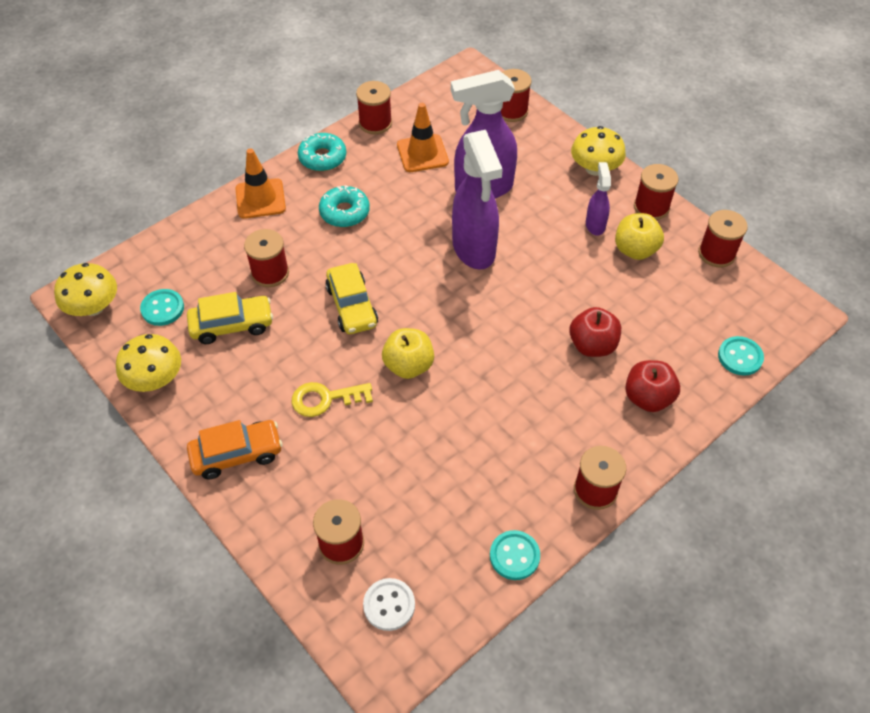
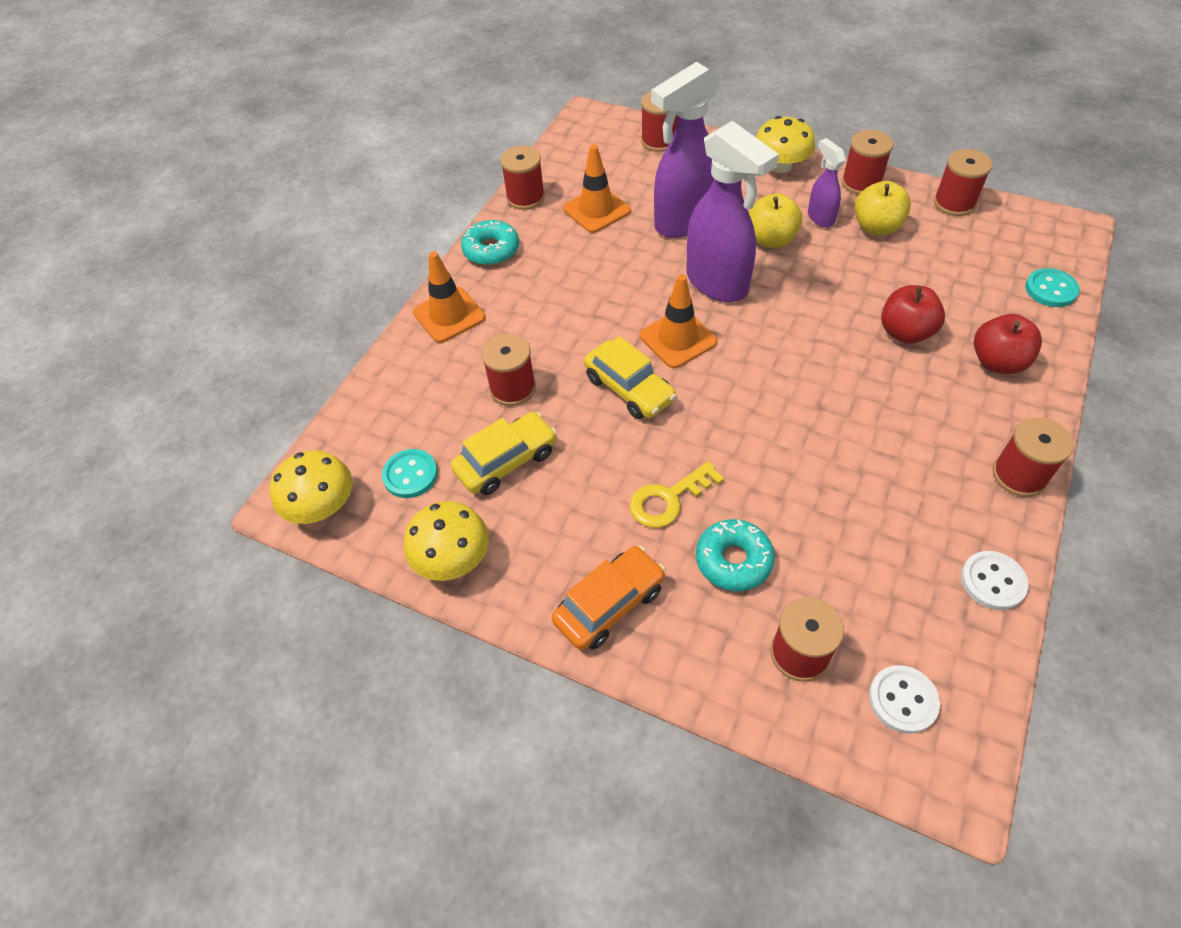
camera: 20 degrees left, 0 degrees up
turquoise donut [319,185,370,227] -> turquoise donut moved to [696,519,775,591]
yellow apple [382,328,434,379] -> yellow apple moved to [749,193,802,248]
turquoise button [490,530,540,580] -> white button [961,551,1029,610]
none -> orange traffic cone [640,274,717,368]

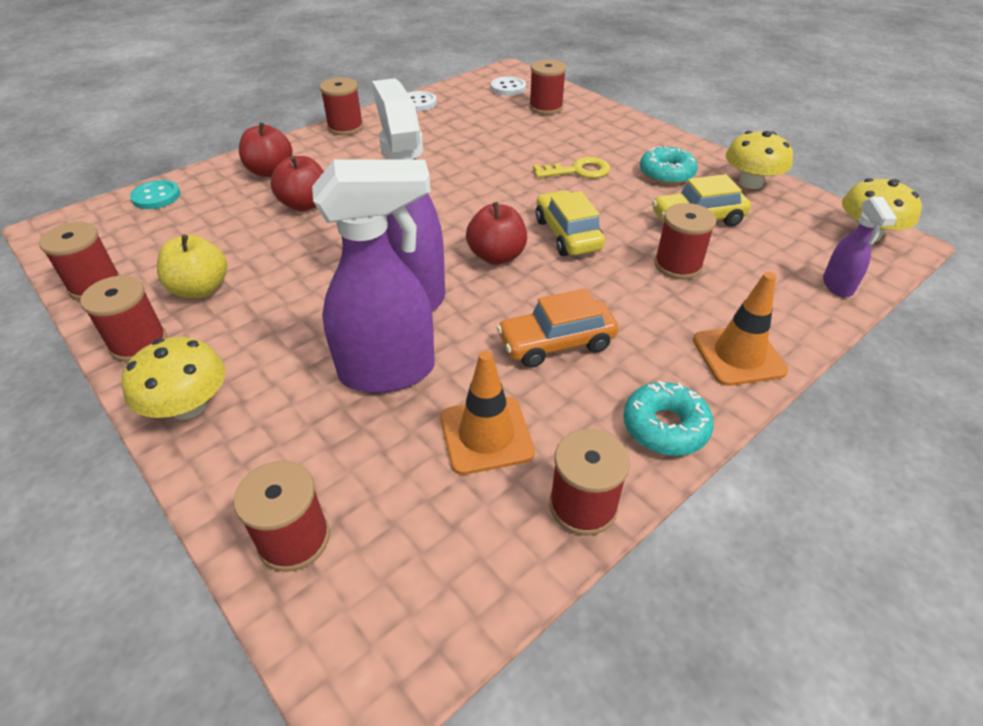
camera: 160 degrees left, 10 degrees down
turquoise button [382,449,438,498] -> none
orange car [552,546,666,650] -> orange car moved to [497,288,618,368]
orange traffic cone [640,274,717,368] -> red apple [466,202,527,265]
turquoise donut [696,519,775,591] -> turquoise donut moved to [640,146,698,185]
yellow apple [749,193,802,248] -> none
purple spray bottle [808,138,846,227] -> purple spray bottle moved to [823,197,897,297]

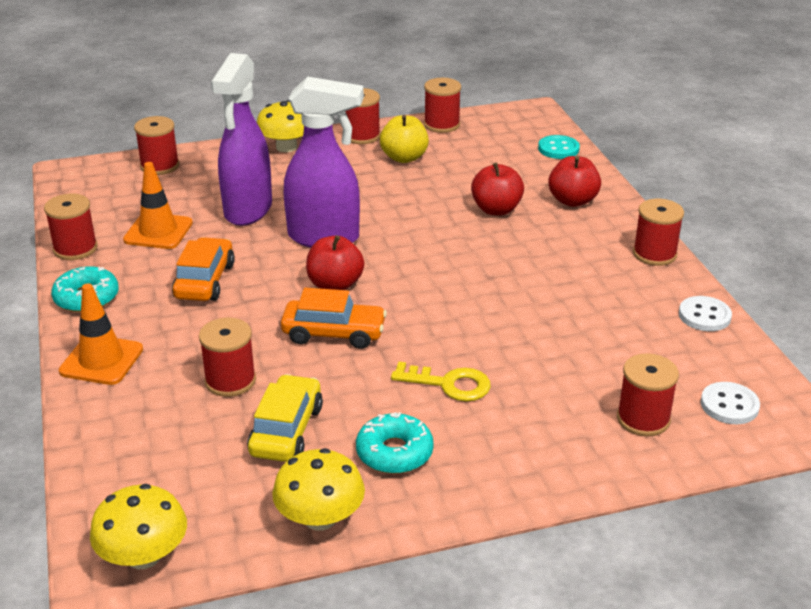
camera: 115 degrees right, 10 degrees down
yellow key [533,157,611,178] -> yellow key turned 90 degrees counterclockwise [391,361,491,402]
yellow car [536,190,605,256] -> orange car [281,288,387,349]
purple spray bottle [823,197,897,297] -> none

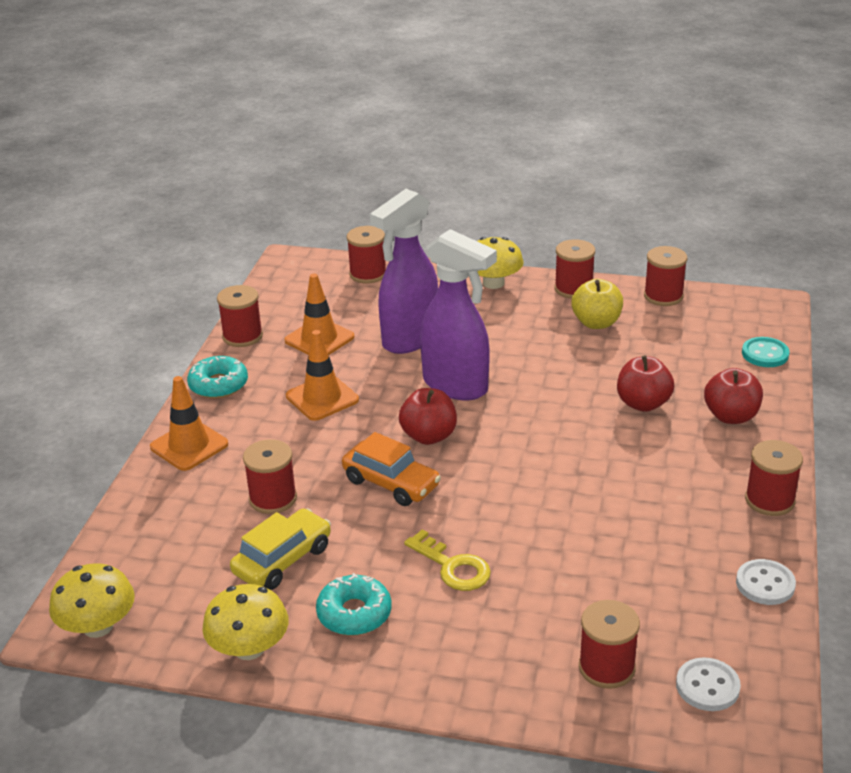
camera: 30 degrees right, 0 degrees up
orange car [172,237,235,301] -> orange traffic cone [286,330,359,421]

